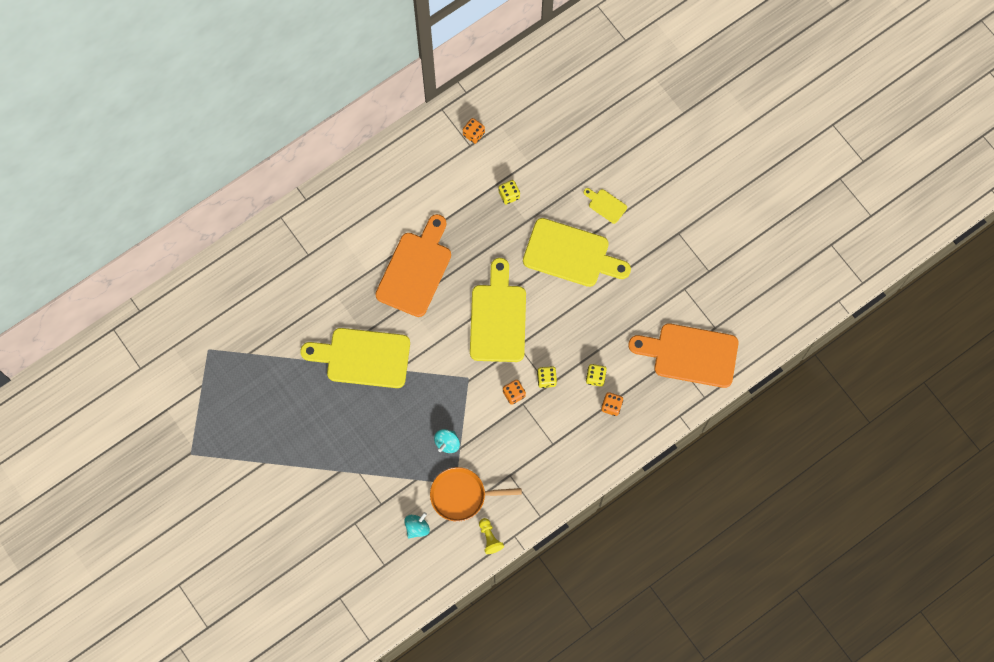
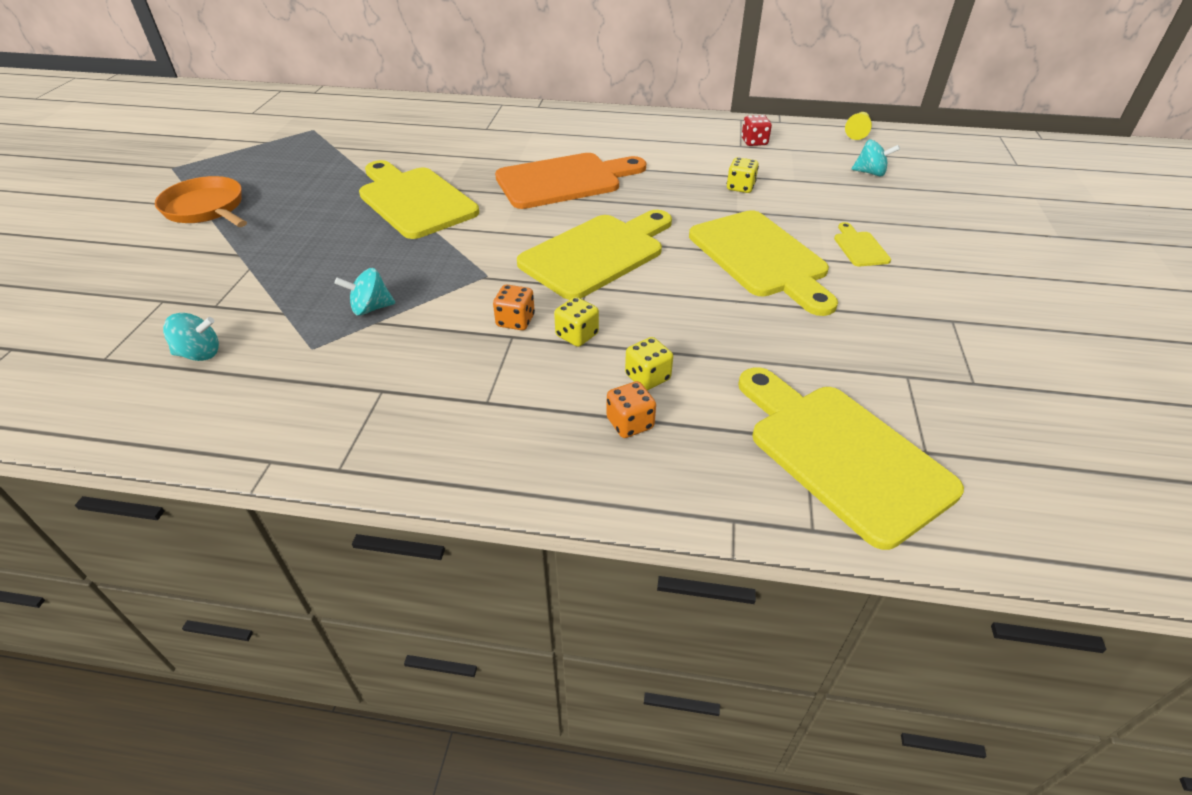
camera: 45 degrees right, 30 degrees down
orange pan [430,467,522,522] -> orange pan moved to [155,176,247,227]
orange dice [463,118,485,144] -> red dice [742,115,772,146]
yellow pawn [479,518,504,554] -> yellow pawn moved to [845,112,872,140]
orange cutting board [628,323,739,388] -> yellow cutting board [738,367,964,550]
none -> turquoise spinning top [852,140,900,176]

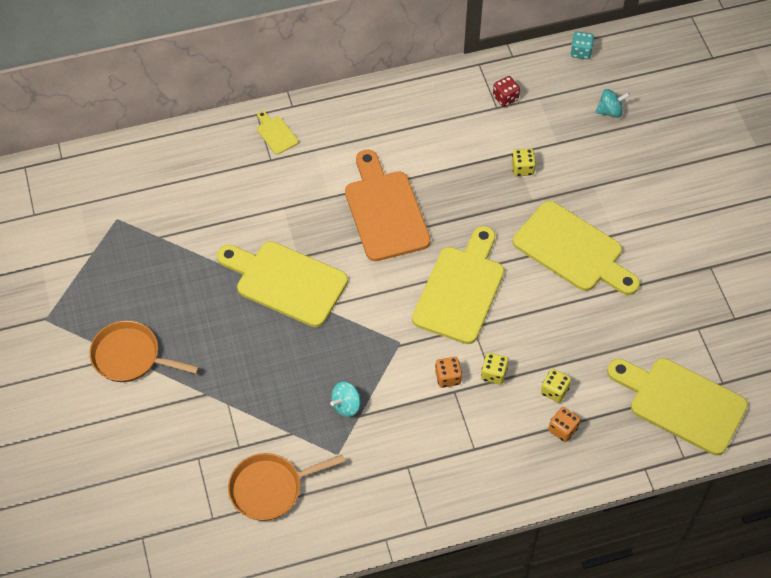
camera: 25 degrees left, 15 degrees up
turquoise spinning top [163,313,219,361] -> orange pan [228,453,345,521]
orange cutting board [495,153,646,209] -> orange cutting board turned 60 degrees counterclockwise [345,150,431,261]
yellow cutting board [834,222,891,266] -> yellow cutting board moved to [257,111,298,154]
yellow pawn [845,112,872,140] -> turquoise dice [571,32,594,59]

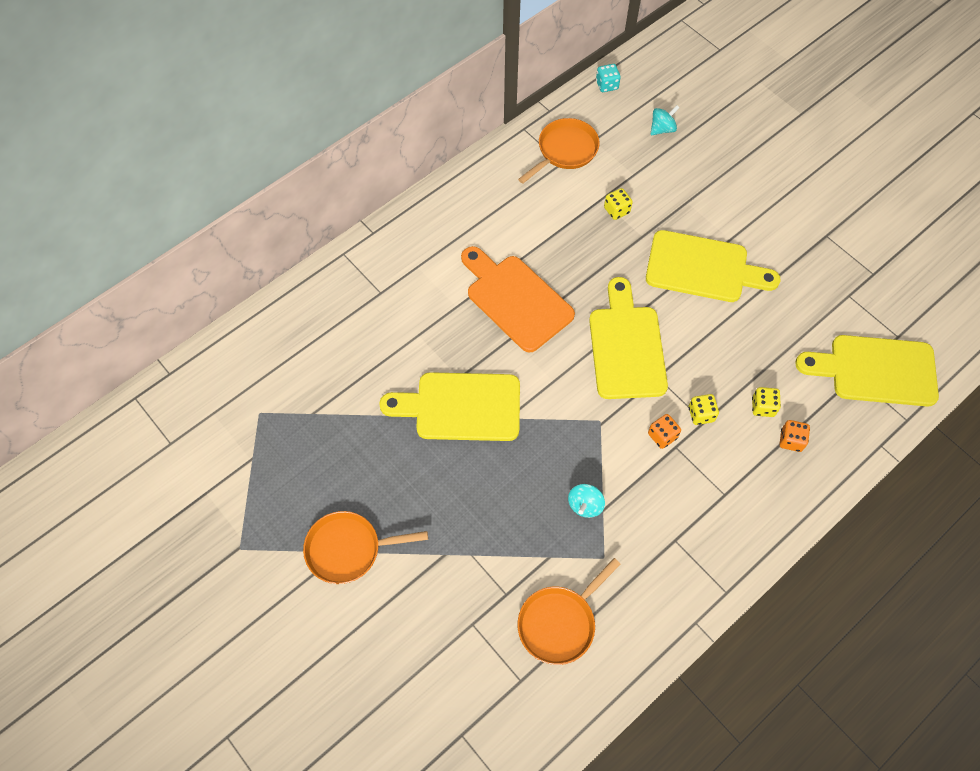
camera: 25 degrees left, 5 degrees up
yellow cutting board [257,111,298,154] -> none
red dice [493,76,520,107] -> orange pan [518,118,600,183]

